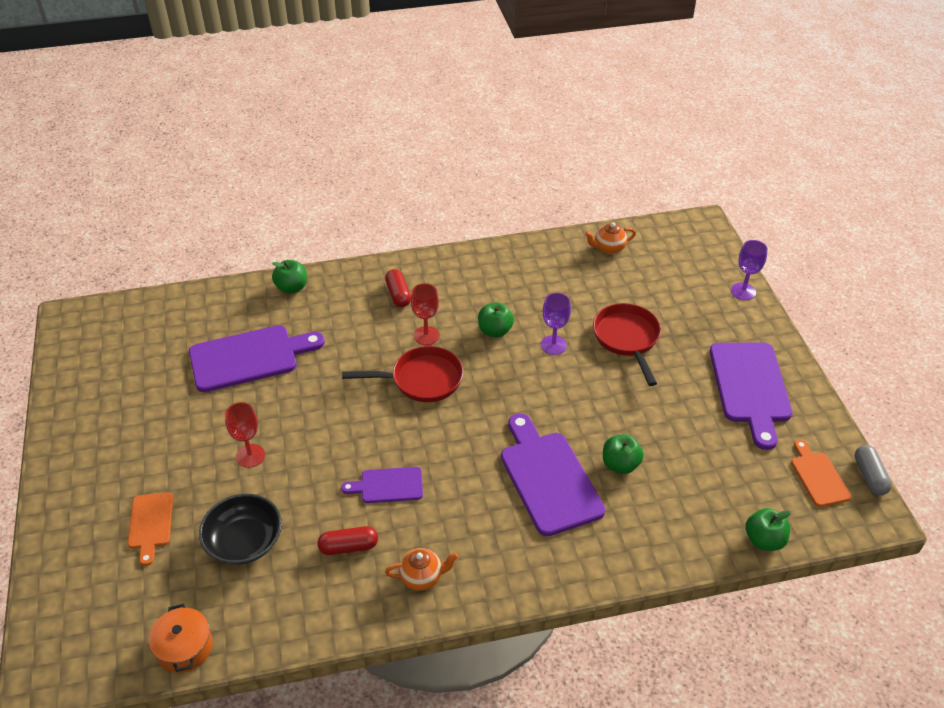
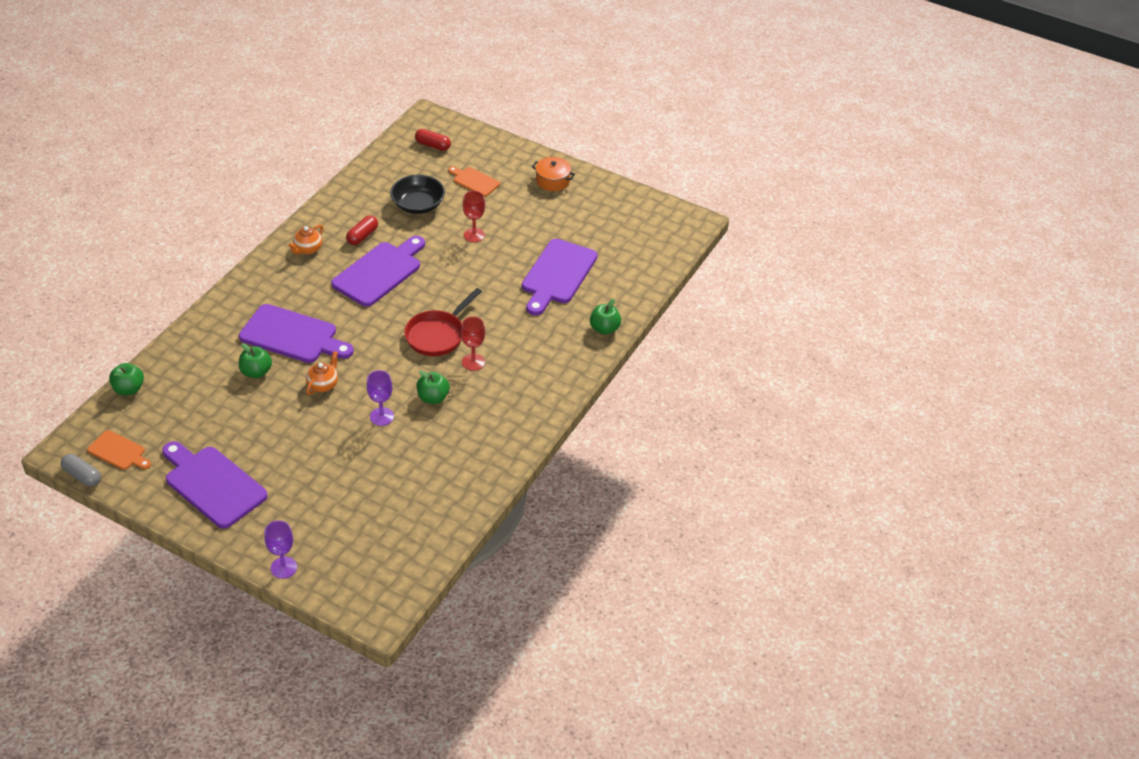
camera: 130 degrees right, 0 degrees up
orange pot [149,603,213,673] -> orange pot moved to [532,157,575,191]
purple cutting board [341,467,423,503] -> purple cutting board [331,236,425,307], size x1.84
red capsule [385,269,411,307] -> red capsule moved to [415,129,451,151]
orange teapot [585,222,636,254] -> orange teapot moved to [306,351,338,395]
red pan [593,303,661,386] -> none

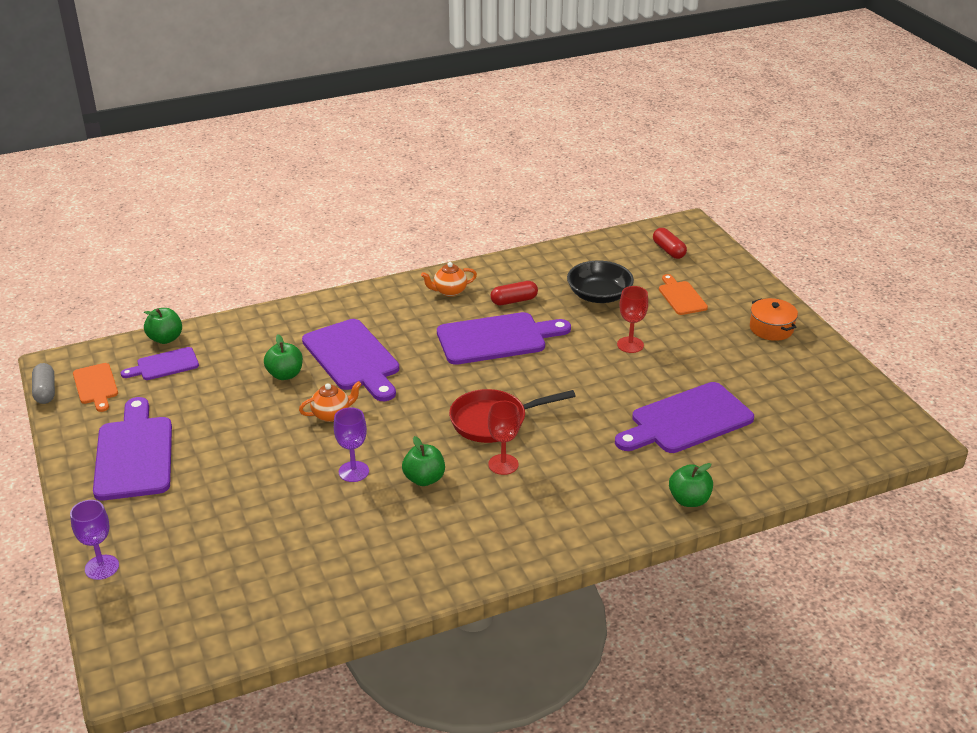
camera: 40 degrees right, 10 degrees down
none -> purple cutting board [121,347,199,380]

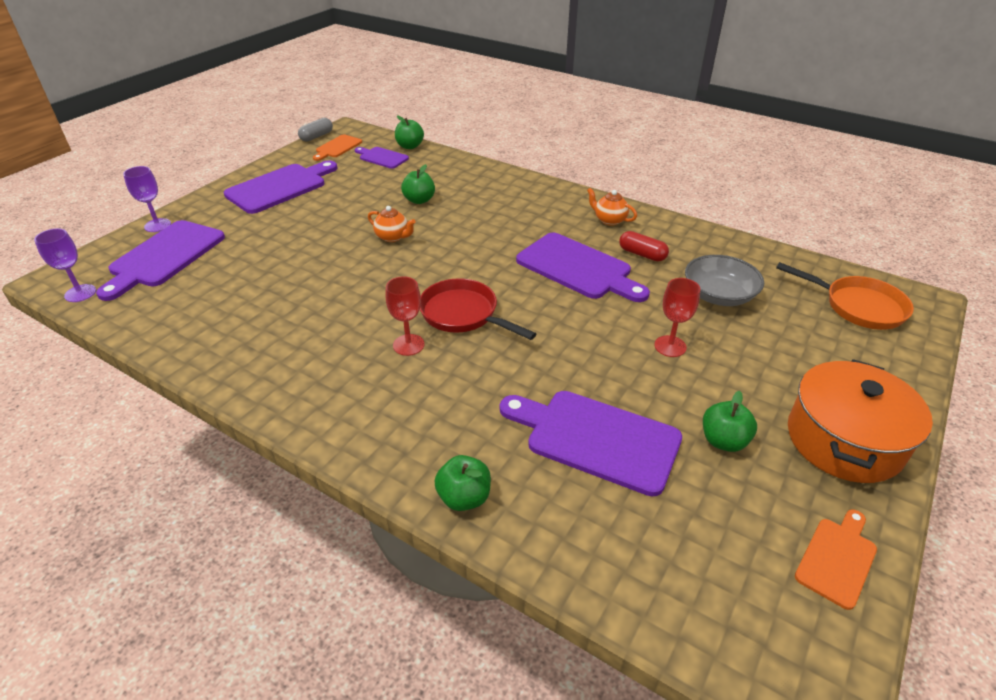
camera: 55 degrees right, 5 degrees up
purple cutting board [302,319,399,401] -> purple cutting board moved to [96,220,225,301]
purple goblet [334,407,369,482] -> purple goblet moved to [34,228,96,302]
green apple [402,436,445,486] -> green apple moved to [703,391,757,452]
black bowl [567,260,634,303] -> grey bowl [685,255,764,306]
red capsule [653,228,687,259] -> orange pan [776,262,914,330]
orange cutting board [659,274,708,315] -> orange cutting board moved to [795,509,877,610]
orange pot [750,298,798,341] -> orange pot [788,359,933,483], size x1.82

